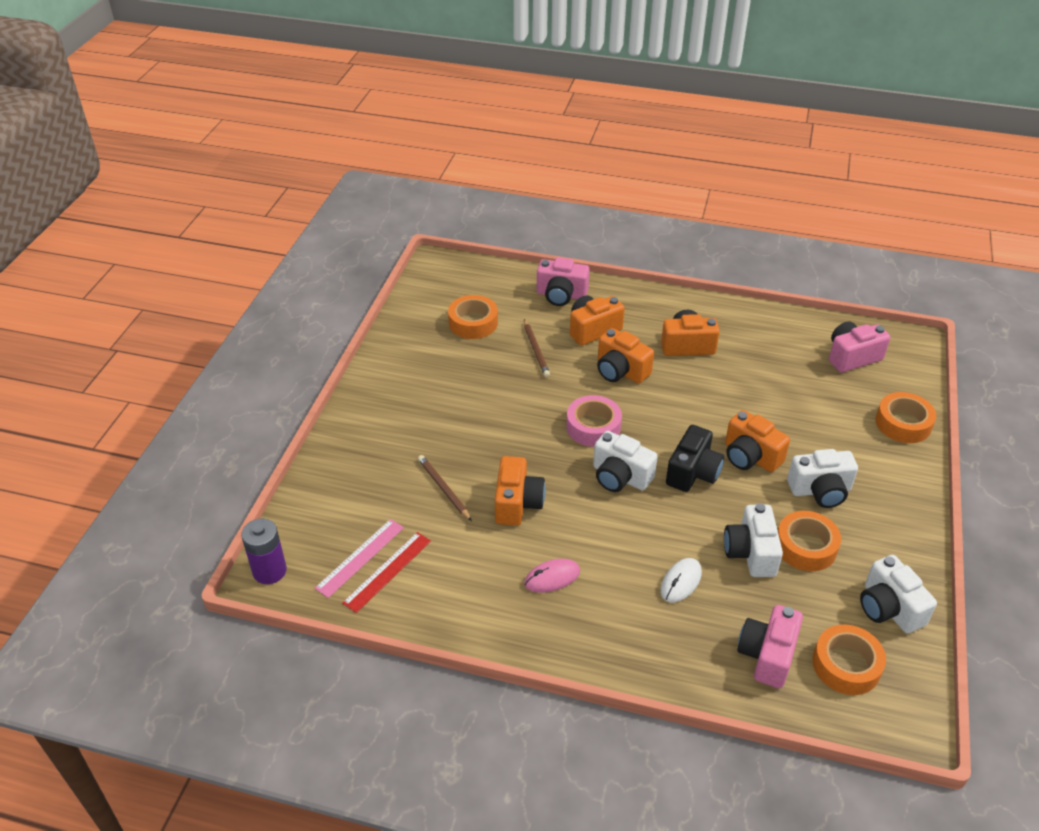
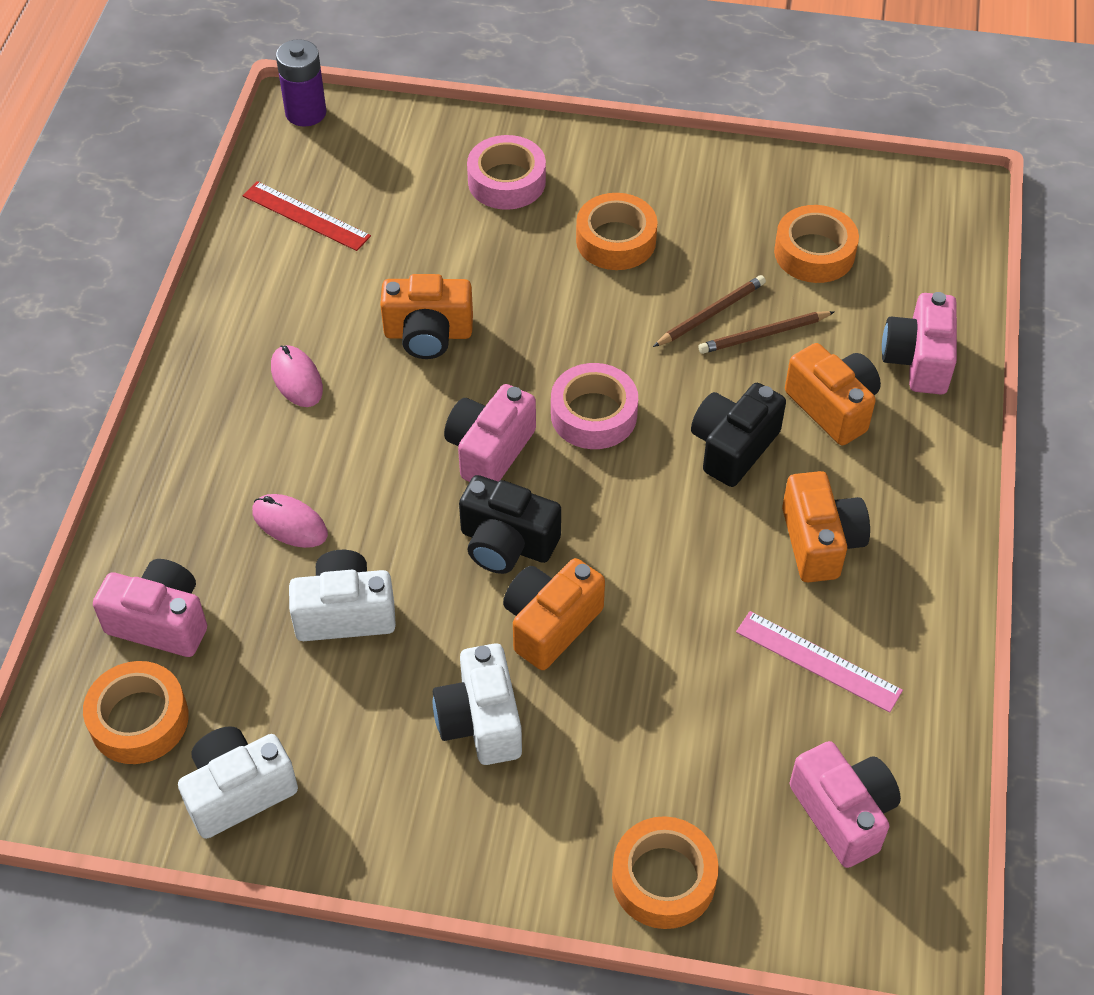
camera: 85 degrees right, 10 degrees up
pink ruler [315,519,404,598] -> pink ruler moved to [736,611,903,713]
brown pencil [418,455,472,521] -> brown pencil moved to [653,275,766,347]
white camera [593,431,658,492] -> pink camera [444,384,536,482]
orange camera [597,328,654,383] -> black camera [691,383,786,487]
white mouse [660,558,702,602] -> pink mouse [252,494,328,548]
orange tape [778,511,841,571] -> orange tape moved to [576,193,658,270]
none -> pink tape [467,135,546,210]

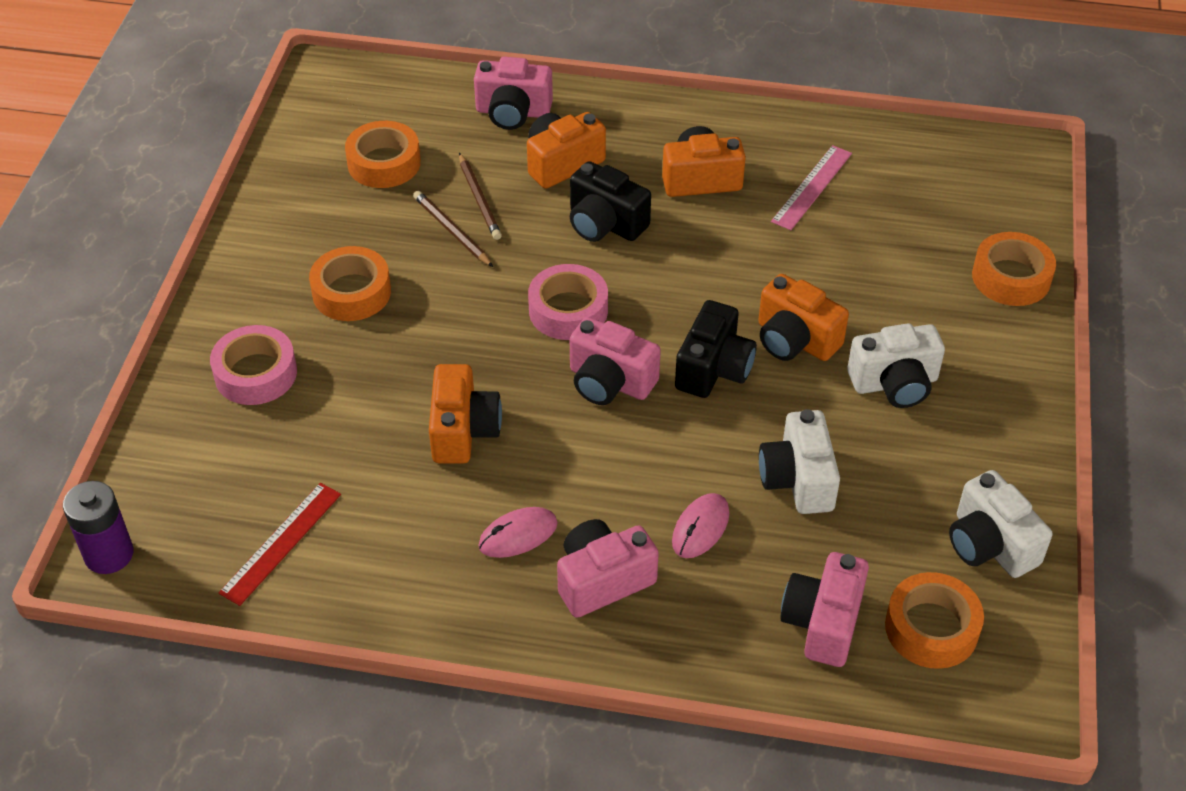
camera: 90 degrees left, 5 degrees down
pink camera [790,741,901,868] -> pink camera moved to [557,519,659,618]

